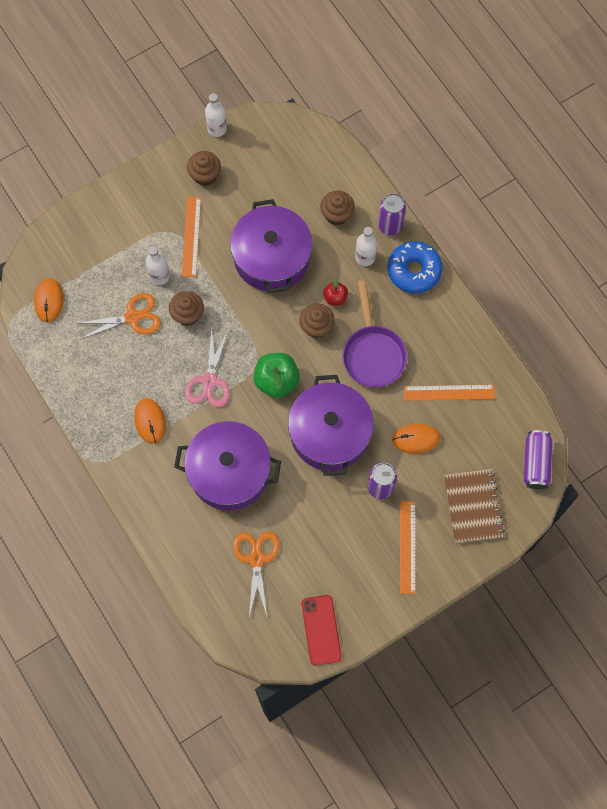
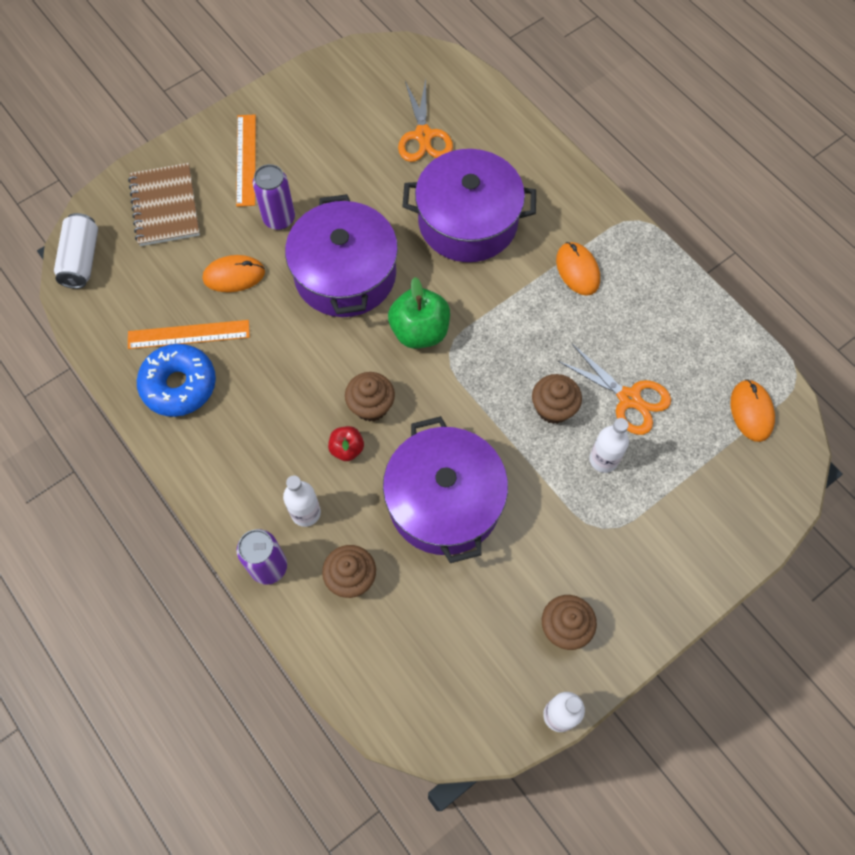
camera: 175 degrees right, 5 degrees down
orange scissors [75,293,161,340] -> orange scissors turned 120 degrees counterclockwise [558,344,671,435]
orange ruler [182,197,201,277] -> none
pink scissors [185,328,230,407] -> none
red phone [302,595,342,666] -> none
purple pan [342,280,407,388] -> none
blue donut [387,241,442,294] -> blue donut moved to [137,344,216,417]
purple can [524,430,553,489] -> white can [54,213,98,289]

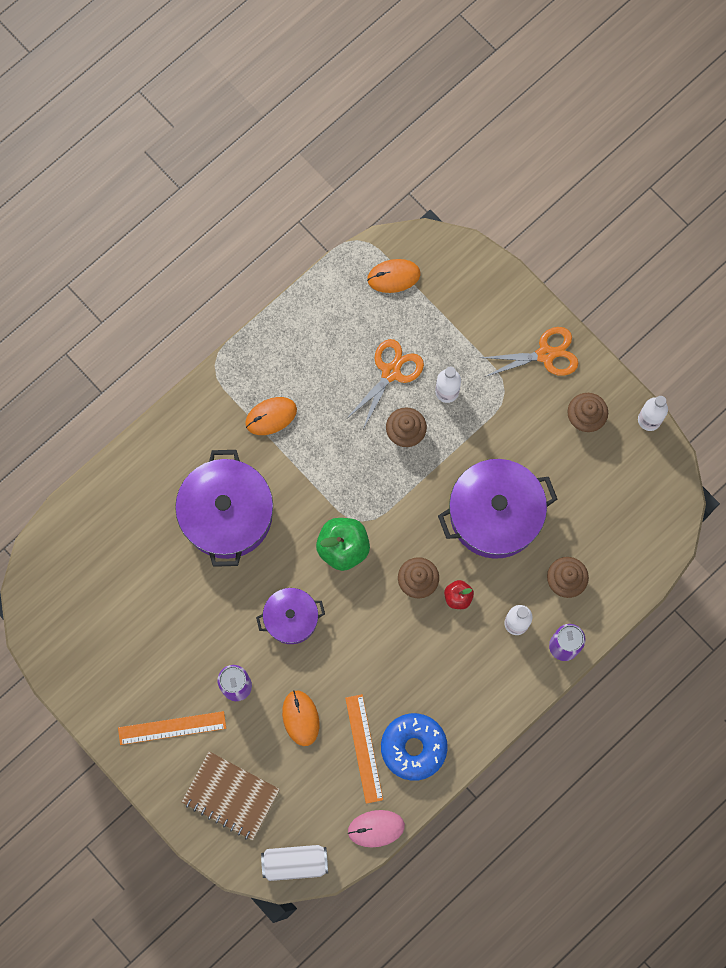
camera: 95 degrees left, 10 degrees up
brown notebook [128,163,200,246] -> brown notebook turned 45 degrees clockwise [182,751,280,840]
purple pot [285,194,398,317] -> purple pot [256,588,325,644], size x0.57
orange scissors [398,79,453,162] -> orange scissors moved to [481,327,578,377]
none -> pink mouse [348,810,405,847]

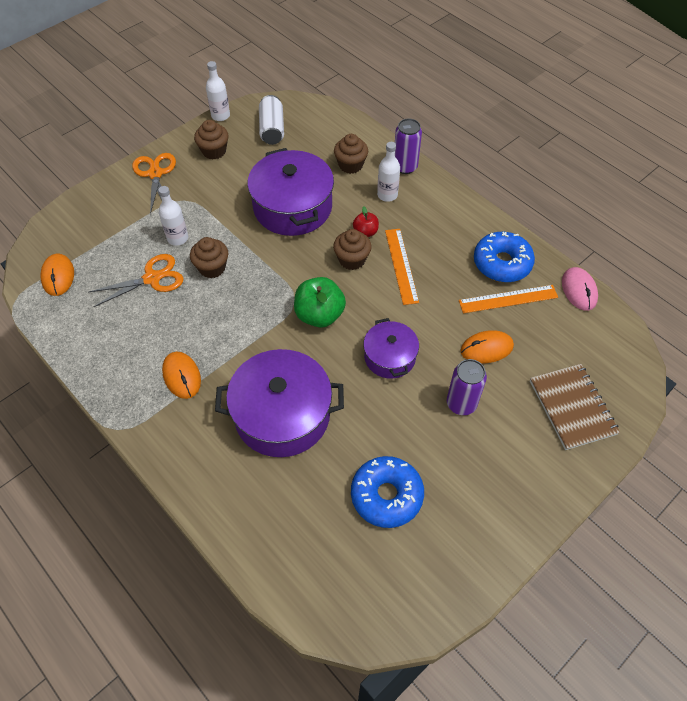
camera: 90 degrees left, 20 degrees down
orange ruler [118,711,226,745] -> orange ruler moved to [385,229,419,305]
brown notebook [182,751,280,840] -> brown notebook turned 45 degrees counterclockwise [530,364,620,450]
white can [261,845,328,881] -> white can moved to [259,95,284,145]
orange scissors [346,339,424,429] -> orange scissors turned 120 degrees clockwise [89,254,184,307]
none -> blue donut [351,456,424,528]

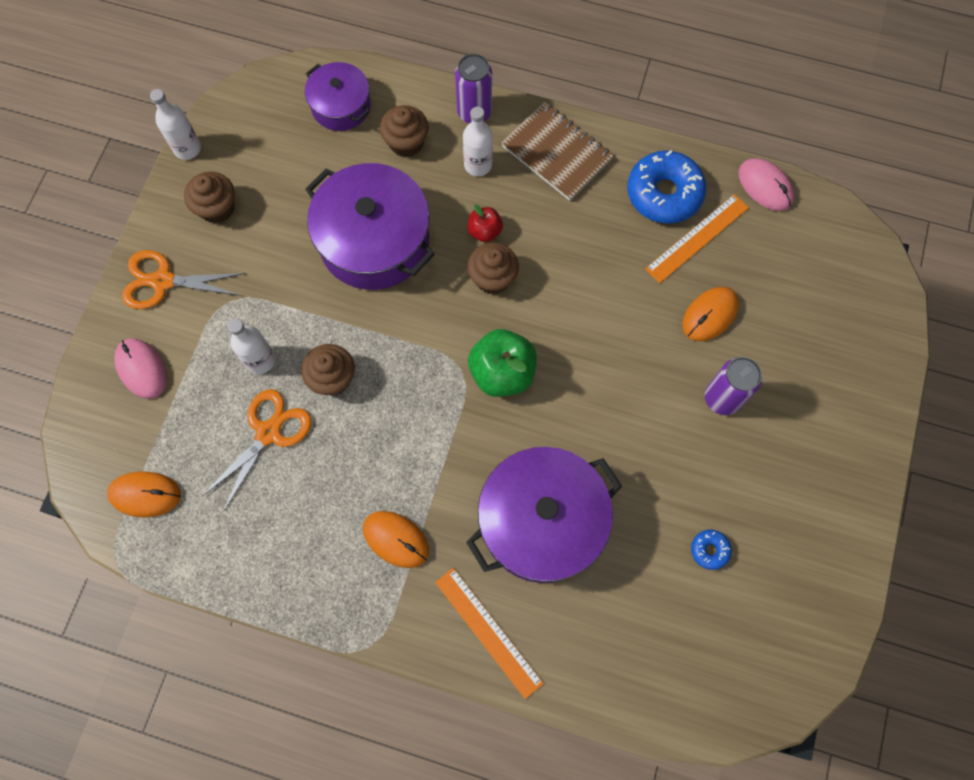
camera: 30 degrees left, 15 degrees up
orange mouse [40,254,74,296] -> orange mouse turned 45 degrees counterclockwise [107,471,181,517]
orange scissors [132,153,176,214] -> orange scissors turned 45 degrees counterclockwise [122,250,246,309]
white can [259,95,284,145] -> none
blue donut [351,456,424,528] -> blue donut [691,530,732,570], size x0.45
purple pot [363,318,419,379] -> purple pot moved to [305,62,371,131]
orange ruler [385,229,419,305] -> orange ruler moved to [435,568,544,699]
brown notebook [530,364,620,450] -> brown notebook moved to [501,102,613,201]
none -> pink mouse [114,338,167,399]

